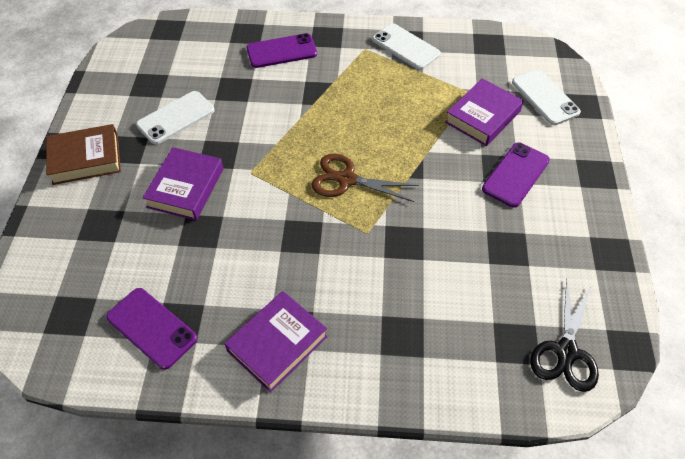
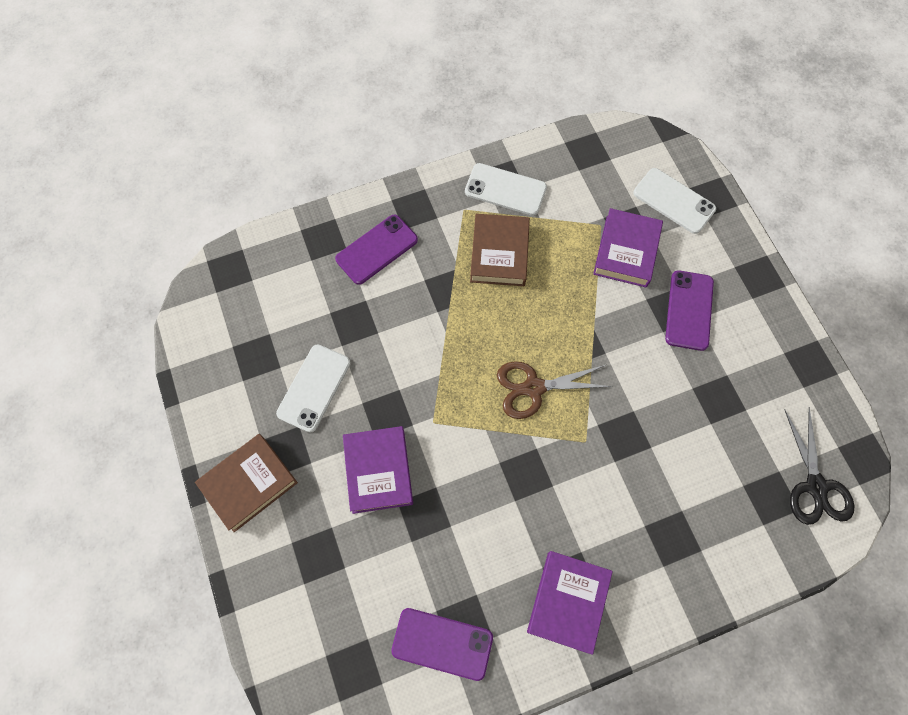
camera: 25 degrees left, 15 degrees up
none -> brown book [470,214,530,286]

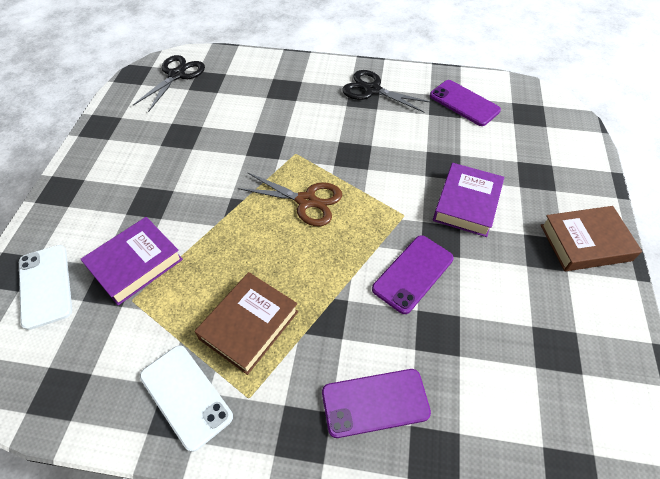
camera: 150 degrees left, 15 degrees down
white phone [276,345,351,432] -> none
purple book [527,551,613,655] -> black scissors [342,70,431,112]
purple phone [665,270,714,351] -> purple phone moved to [372,235,454,314]

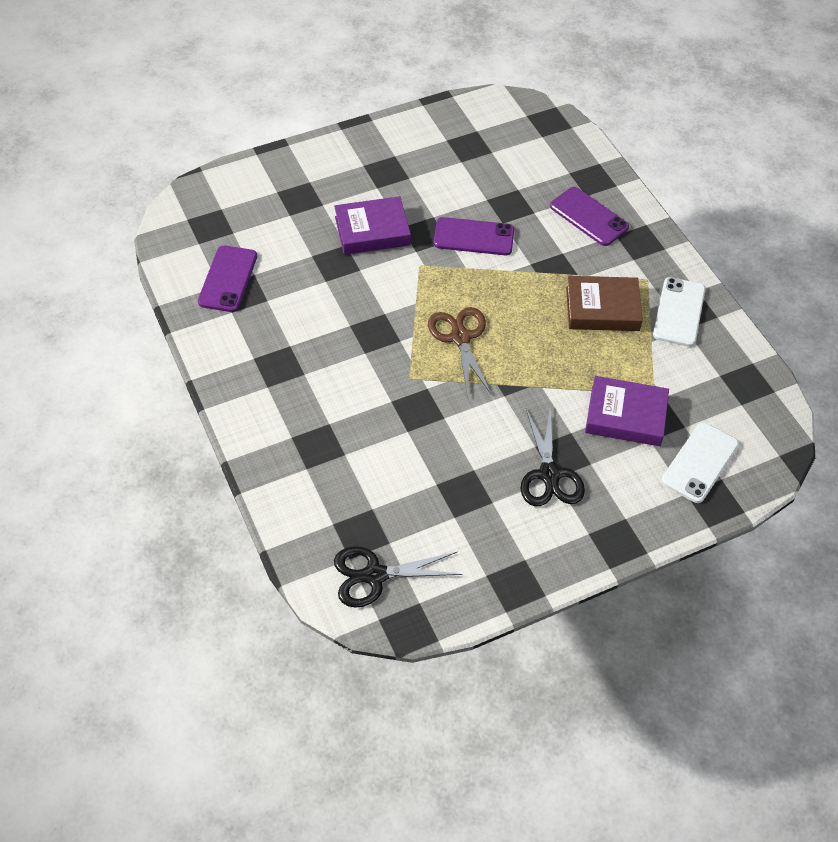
camera: 125 degrees left, 0 degrees up
black scissors [342,70,431,112] -> black scissors moved to [521,409,585,507]
brown book [541,206,642,271] -> none

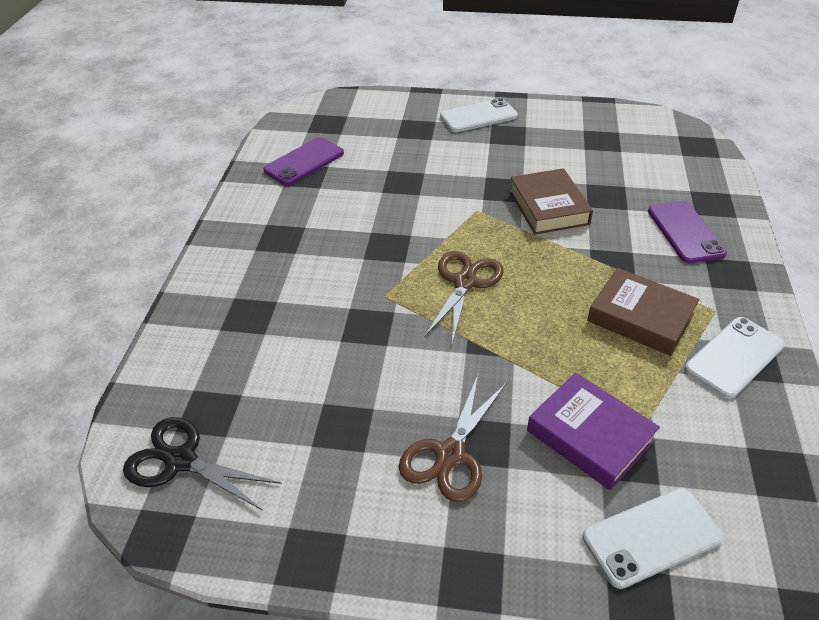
camera: 35 degrees right, 10 degrees down
purple book [334,196,411,255] -> none
purple phone [434,217,514,255] -> brown book [509,168,593,235]
black scissors [521,409,585,507] -> brown scissors [399,375,506,502]
none -> white phone [440,98,518,132]

